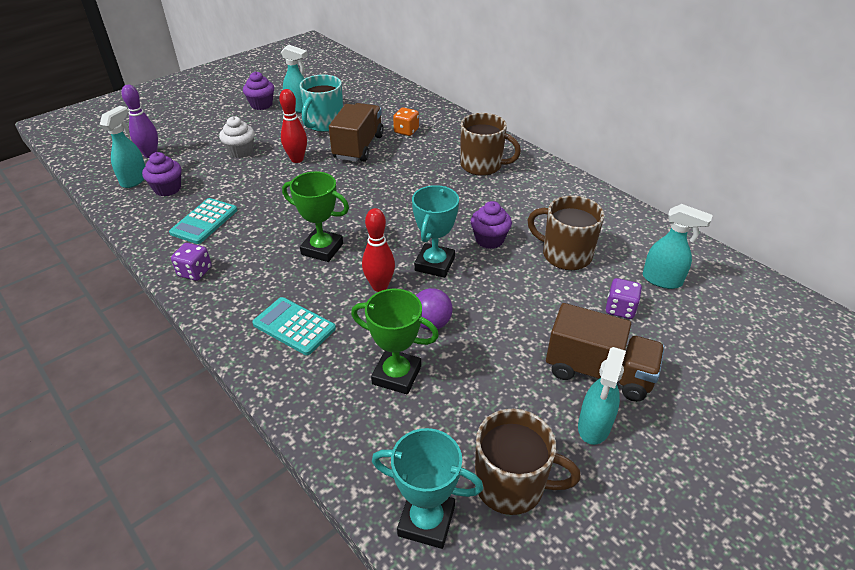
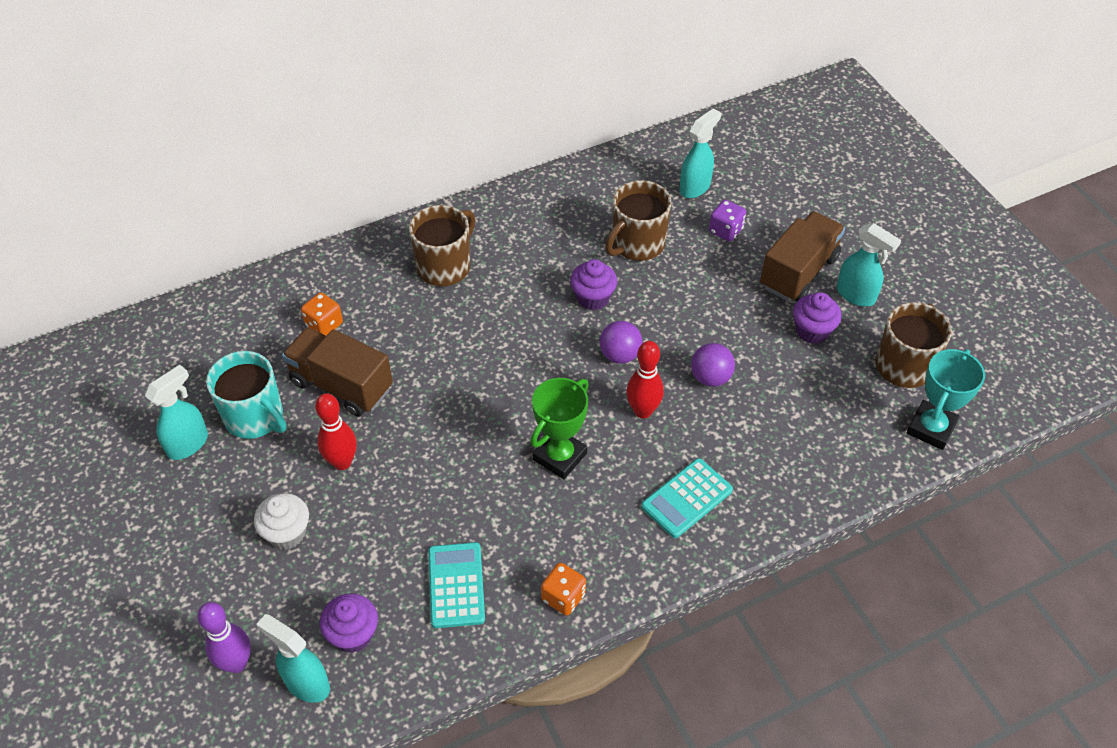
camera: 75 degrees left, 10 degrees up
turquoise calculator [169,198,237,244] -> turquoise calculator turned 135 degrees counterclockwise [428,542,485,628]
purple dice [171,243,212,281] -> orange dice [541,563,586,616]
purple cupcake [243,71,274,110] -> purple cupcake moved to [793,292,842,344]
green trophy [351,289,439,395] -> none
turquoise trophy [412,185,459,278] -> purple ball [599,321,643,364]

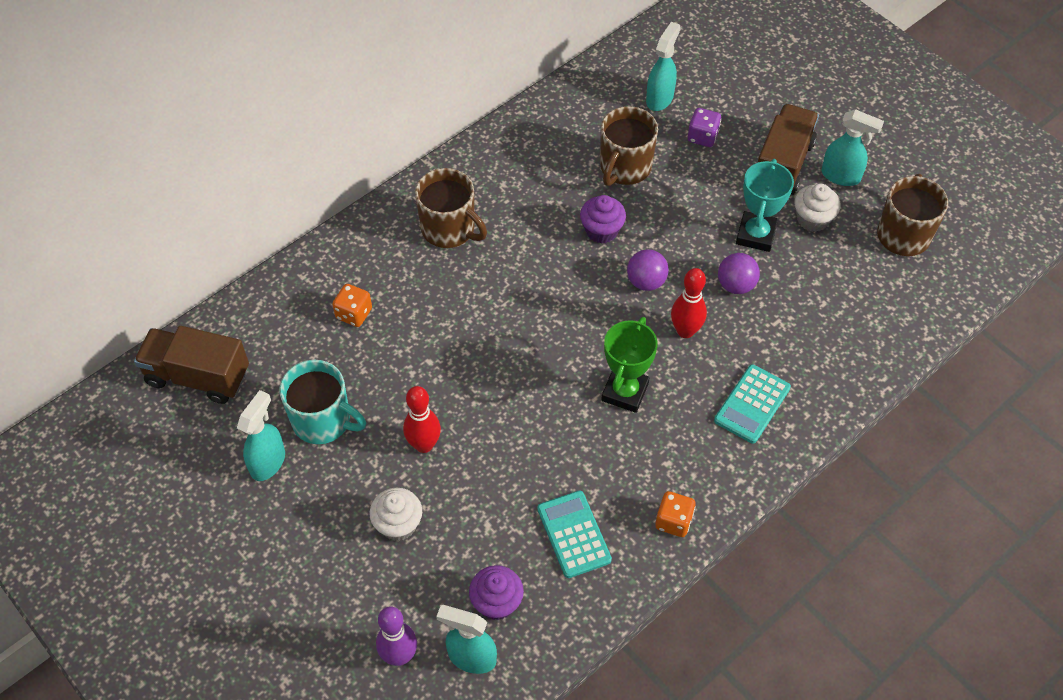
camera: 15 degrees left, 5 degrees up
brown truck [282,327,393,417] -> brown truck moved to [134,326,249,404]
brown mug [409,205,475,286] -> brown mug turned 105 degrees clockwise [415,168,487,248]
purple cupcake [793,292,842,344] -> white cupcake [795,184,840,232]
turquoise trophy [907,349,985,450] -> turquoise trophy moved to [736,159,794,252]

